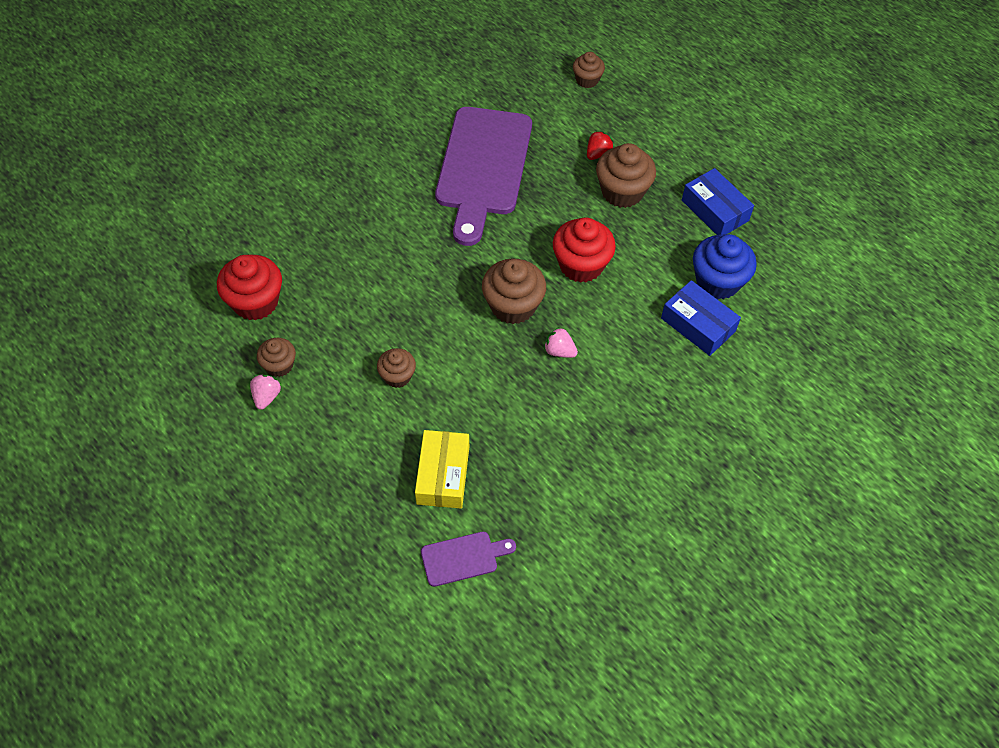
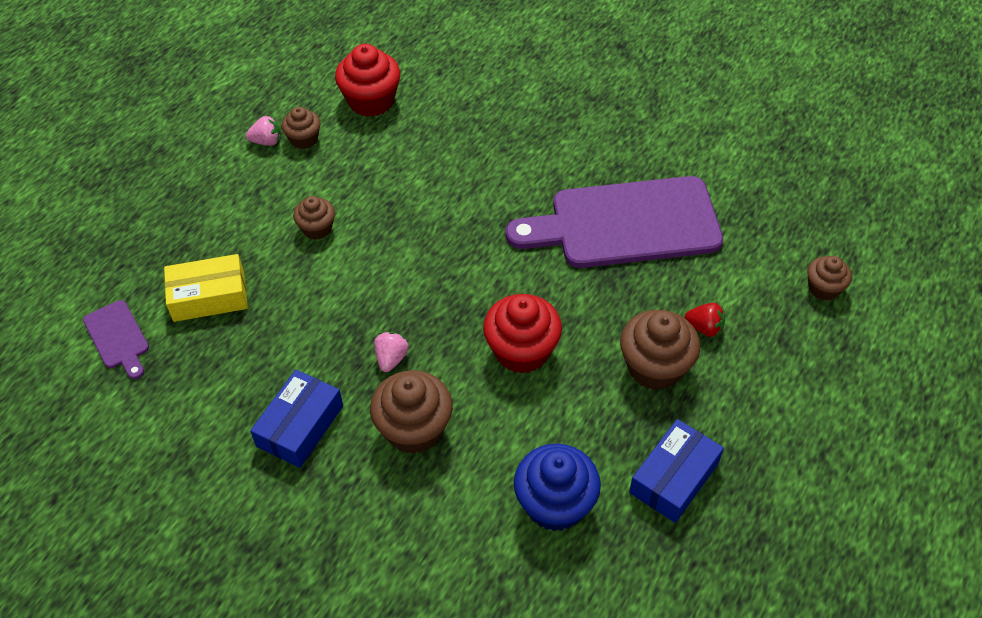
camera: 75 degrees right, 5 degrees down
brown cupcake [482,259,546,324] -> brown cupcake moved to [370,370,453,454]
blue box [661,280,741,356] -> blue box moved to [250,370,343,468]

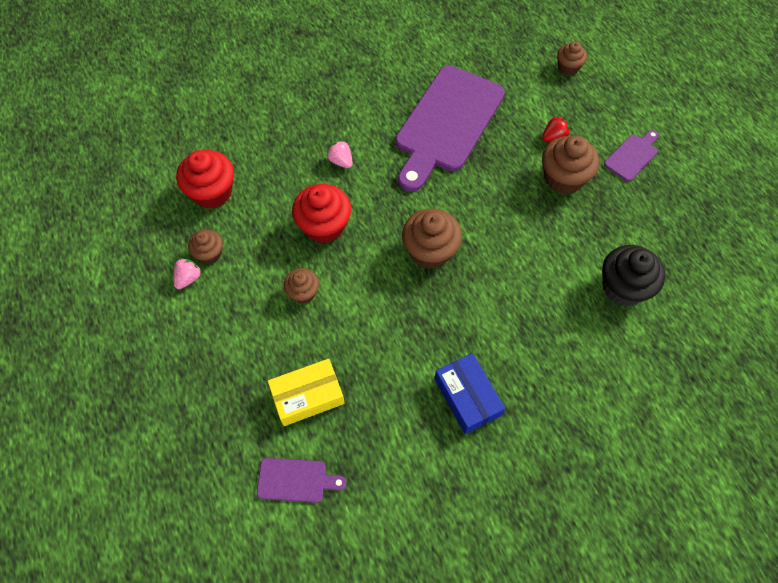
camera: 55 degrees left, 10 degrees up
yellow box [164,254,248,322] -> yellow box turned 45 degrees clockwise [268,359,345,426]
brown cupcake [370,370,453,454] -> brown cupcake moved to [402,209,462,269]
pink strawberry [374,332,409,372] -> pink strawberry moved to [327,140,353,168]
red cupcake [483,294,562,374] -> red cupcake moved to [292,184,351,243]
blue cupcake [514,444,601,531] -> black cupcake [602,245,665,306]
blue box [629,419,724,523] -> none
none -> purple cutting board [604,130,659,182]

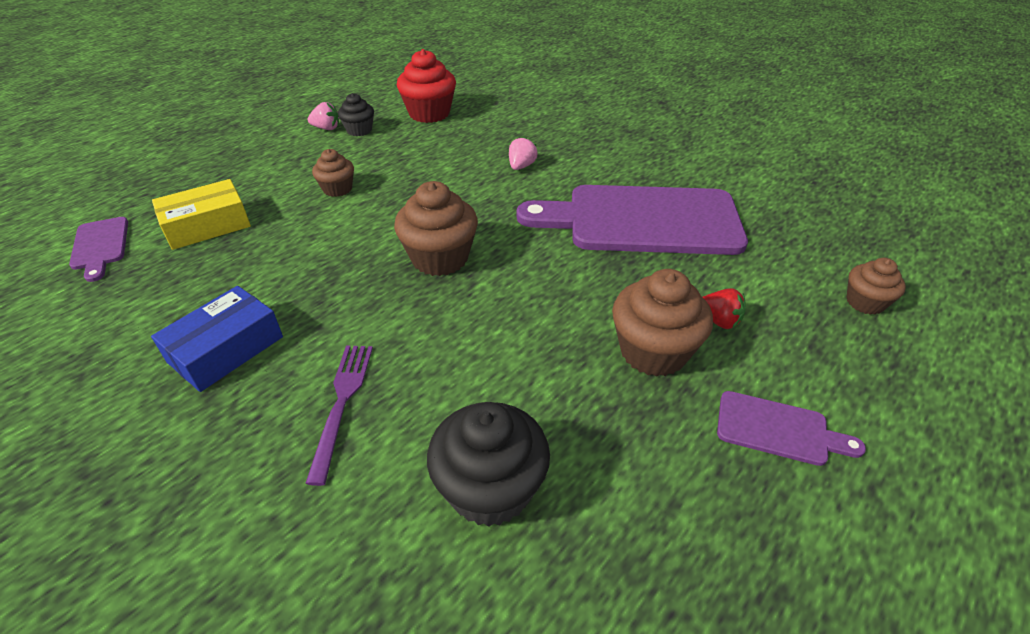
camera: 65 degrees right, 20 degrees down
brown cupcake [188,229,223,264] -> black cupcake [338,93,374,136]
yellow box [268,359,345,426] -> yellow box turned 75 degrees counterclockwise [152,179,251,250]
red cupcake [292,184,351,243] -> none
none -> purple fork [305,345,373,486]

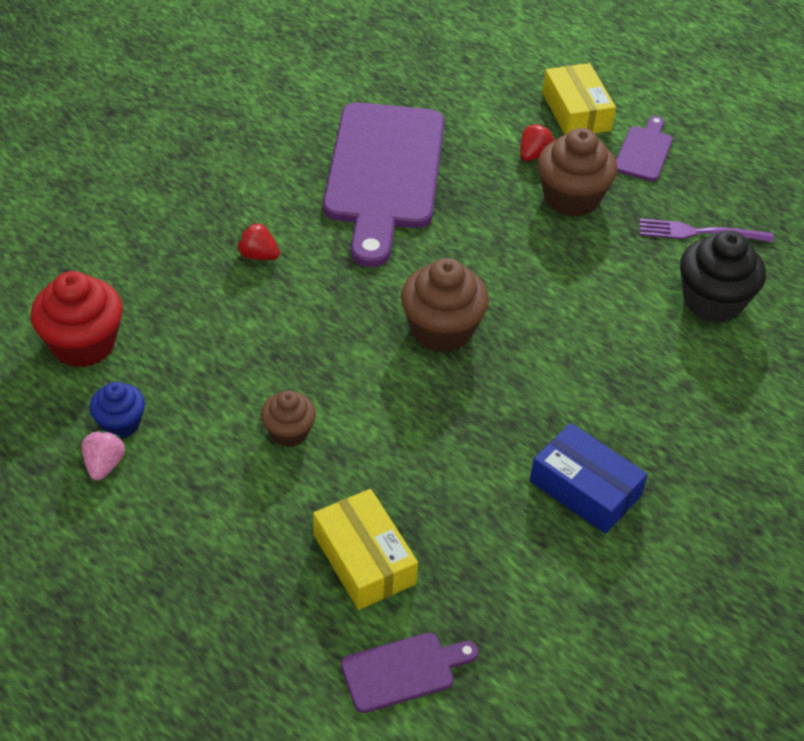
camera: 90 degrees left, 5 degrees up
purple fork [305,345,373,486] -> purple fork moved to [639,218,774,243]
black cupcake [338,93,374,136] -> blue cupcake [90,382,145,439]
pink strawberry [509,137,538,170] -> red strawberry [237,222,280,260]
brown cupcake [846,258,906,315] -> none
none -> yellow box [542,63,616,134]

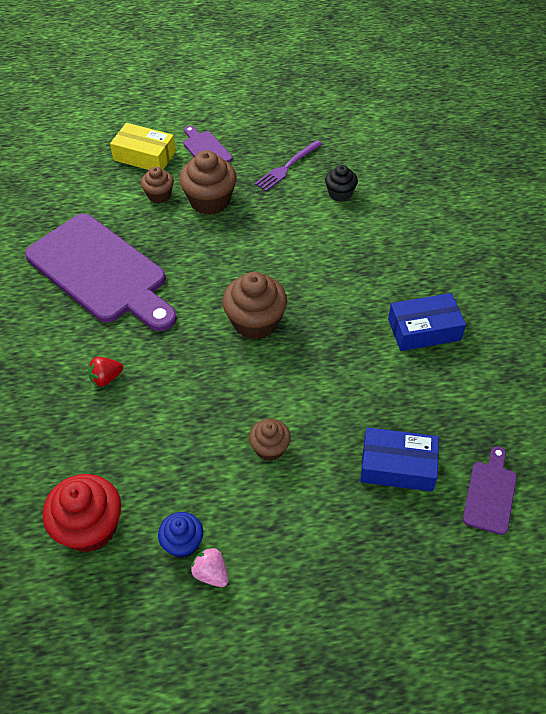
camera: 50 degrees left, 5 degrees up
yellow box [313,489,418,610] -> blue box [360,427,439,491]
red strawberry [520,124,554,161] -> brown cupcake [141,167,174,203]
black cupcake [680,230,766,323] -> black cupcake [325,165,358,202], size x0.58

